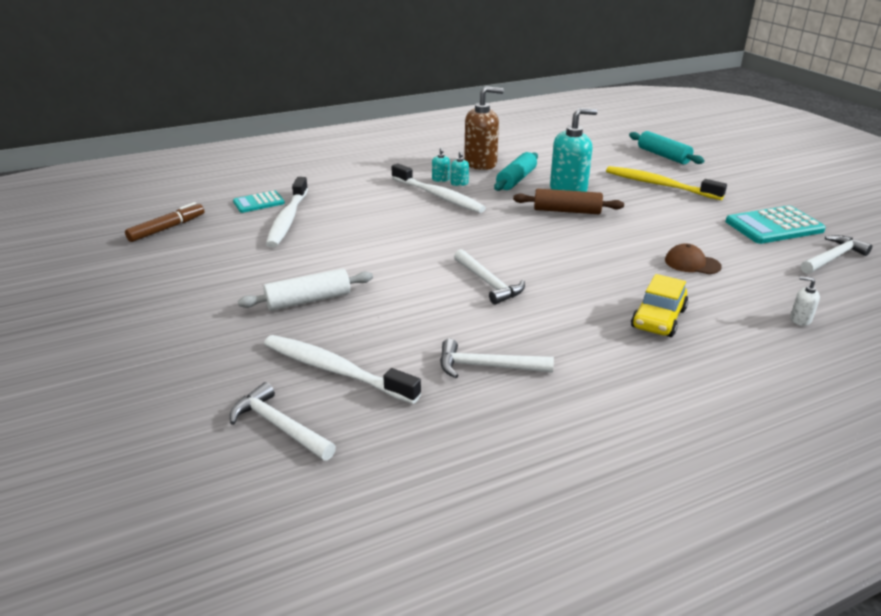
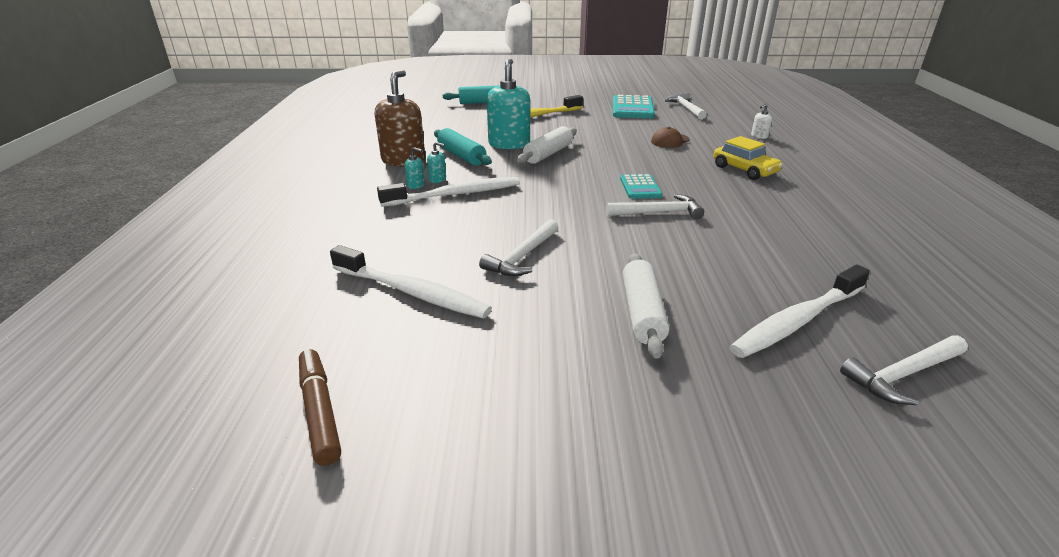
camera: 65 degrees left, 0 degrees up
turquoise calculator [233,190,285,213] -> turquoise calculator moved to [620,174,662,199]
white hammer [440,339,554,378] -> white hammer moved to [479,219,559,276]
brown rolling pin [513,189,624,214] -> white rolling pin [517,126,577,164]

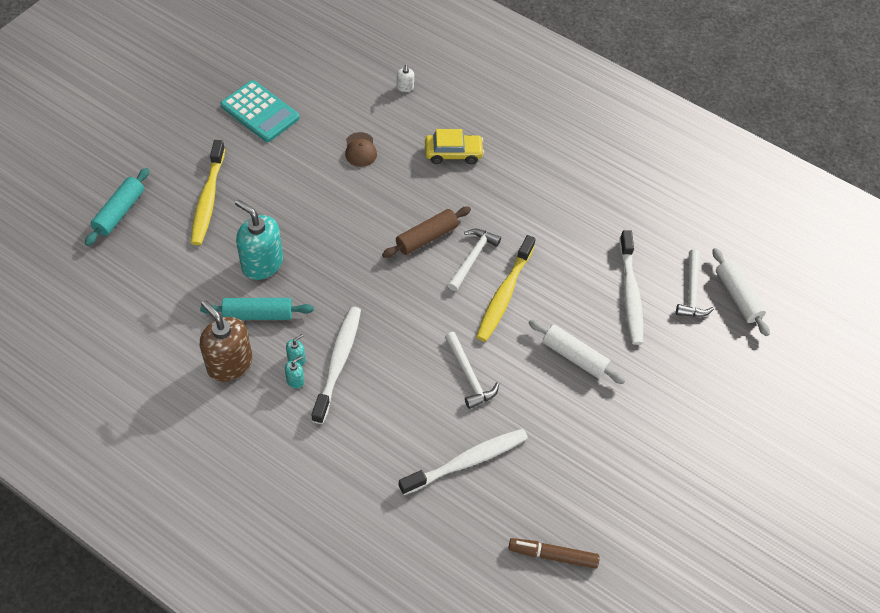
camera: 60 degrees left, 25 degrees up
white rolling pin [517,126,577,164] -> white rolling pin moved to [712,248,770,336]
turquoise calculator [620,174,662,199] -> brown rolling pin [382,207,471,258]
white hammer [665,93,707,120] -> none
none -> yellow toothbrush [476,235,536,342]

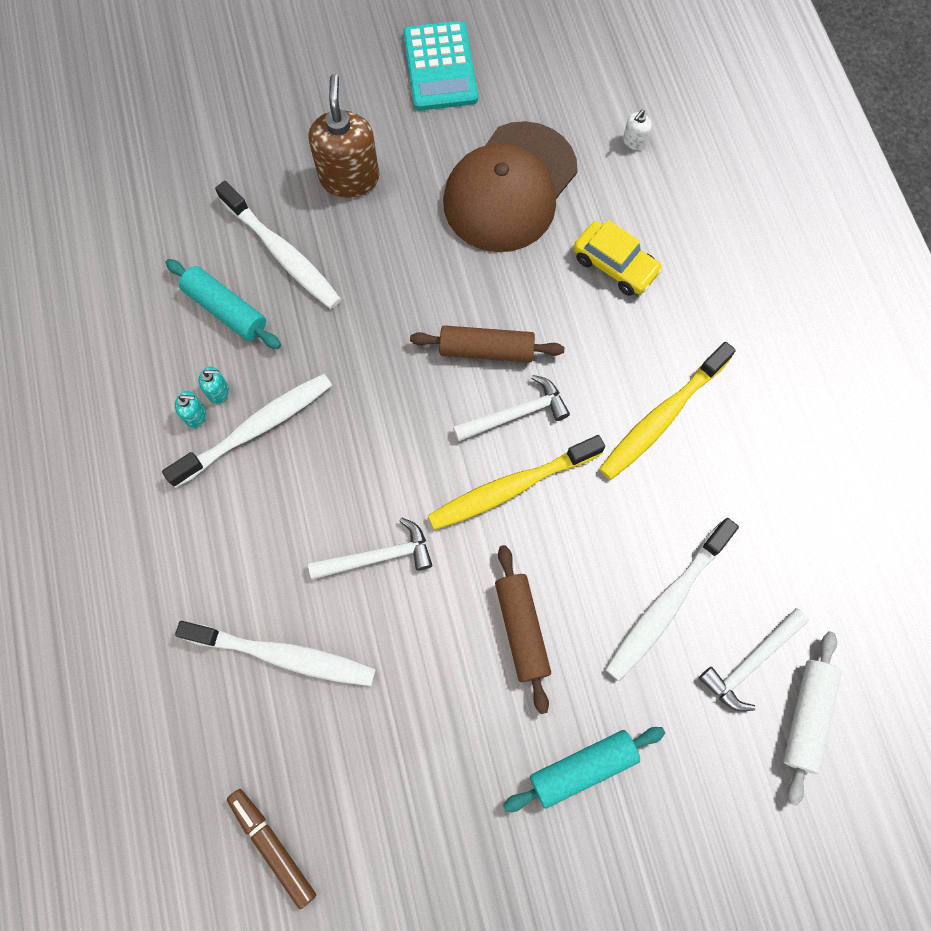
camera: 45 degrees right, 15 degrees up
turquoise rolling pin [85,168,149,246] -> turquoise rolling pin moved to [503,727,665,812]
yellow toothbrush [191,140,225,245] -> yellow toothbrush moved to [599,342,736,480]
brown soap dispenser [200,300,252,382] -> brown soap dispenser moved to [308,74,379,198]
turquoise soap dispenser [235,200,283,280] -> white toothbrush [215,181,341,309]
brown cap [345,132,377,167] -> brown cap [443,121,578,252], size x2.48
white hammer [445,332,499,409] -> white hammer turned 120 degrees counterclockwise [308,518,432,580]
white rolling pin [529,320,626,384] -> brown rolling pin [495,545,551,714]

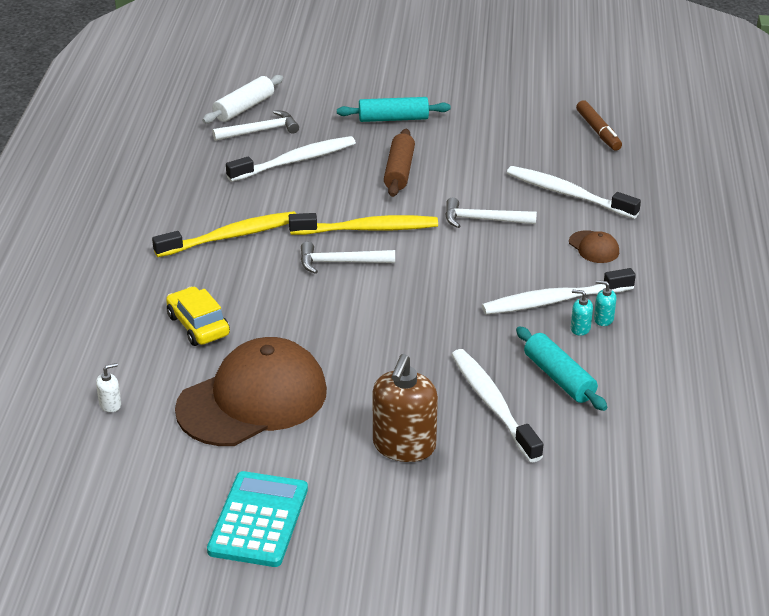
camera: 160 degrees left, 35 degrees down
brown rolling pin [410,325,564,363] -> none
none -> brown cap [569,230,619,263]

